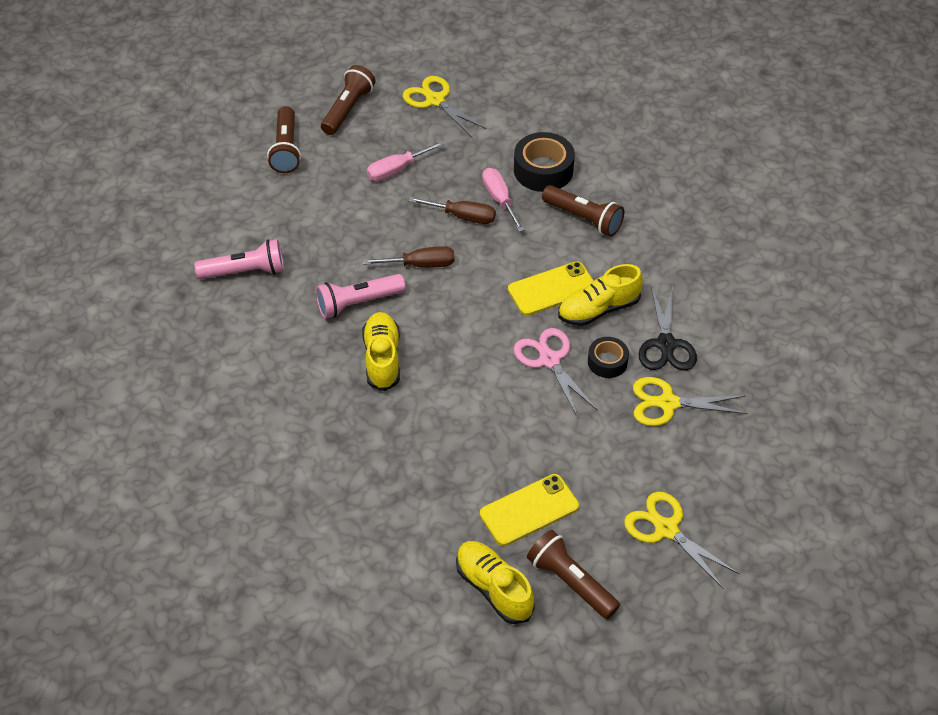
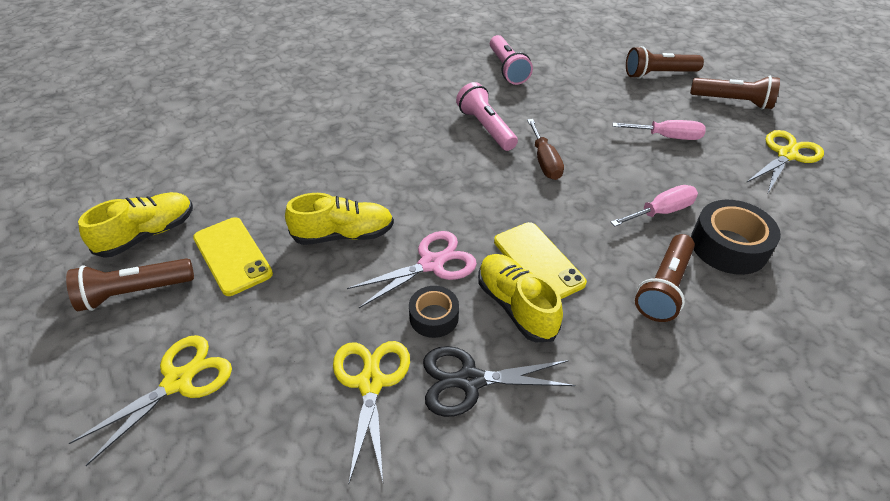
camera: 85 degrees right, 5 degrees down
yellow shoe [362,312,400,391] -> yellow shoe moved to [285,193,394,245]
pink screwdriver [367,141,444,181] -> pink screwdriver turned 135 degrees clockwise [613,120,706,140]
brown screwdriver [409,197,496,224] -> none
brown flashlight [527,530,620,619] -> brown flashlight turned 150 degrees counterclockwise [66,258,194,311]

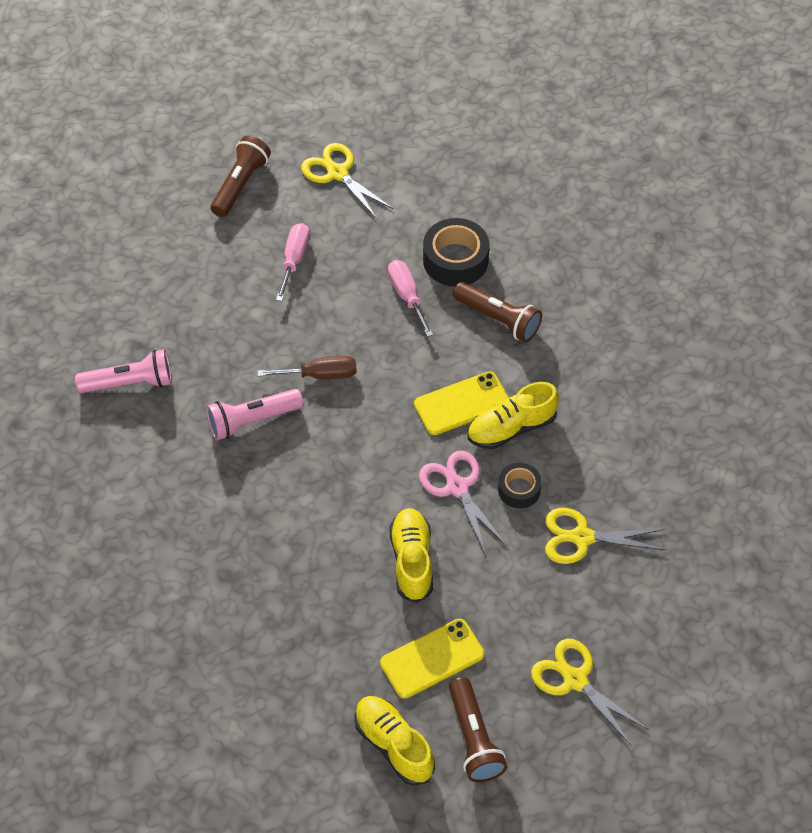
camera: 85 degrees left, 10 degrees up
black scissors [423,346,575,417] -> none
brown flashlight [626,46,704,79] -> none

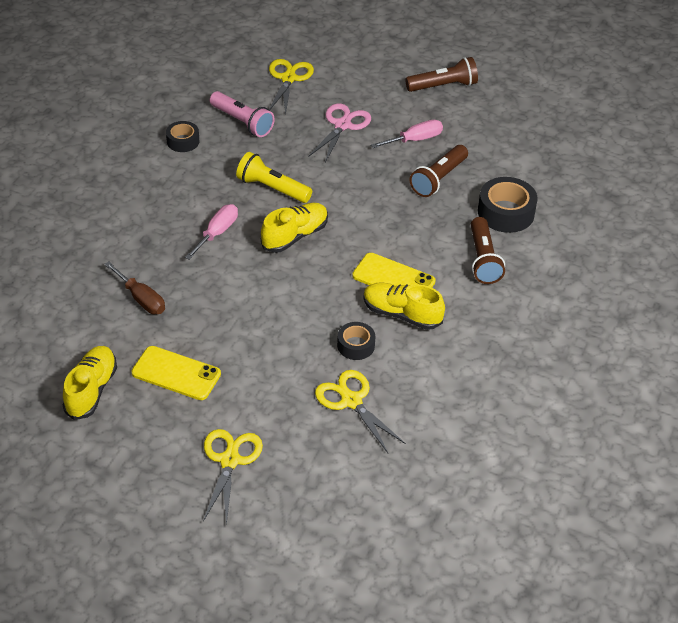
camera: 50 degrees right, 10 degrees down
pink flashlight [206,389,303,440] -> yellow flashlight [236,152,312,203]
brown screwdriver [257,356,357,379] -> brown screwdriver moved to [104,262,165,314]
yellow scissors [301,143,393,219] -> yellow scissors moved to [269,59,314,116]
pink screwdriver [388,260,433,337] -> pink screwdriver moved to [185,204,238,260]
yellow shoe [389,508,433,603] -> yellow shoe moved to [261,203,328,253]
pink scissors [419,451,507,555] -> pink scissors moved to [308,103,371,162]
brown flashlight [449,677,507,782] -> brown flashlight moved to [410,145,468,197]
none -> black tape [166,121,200,152]

